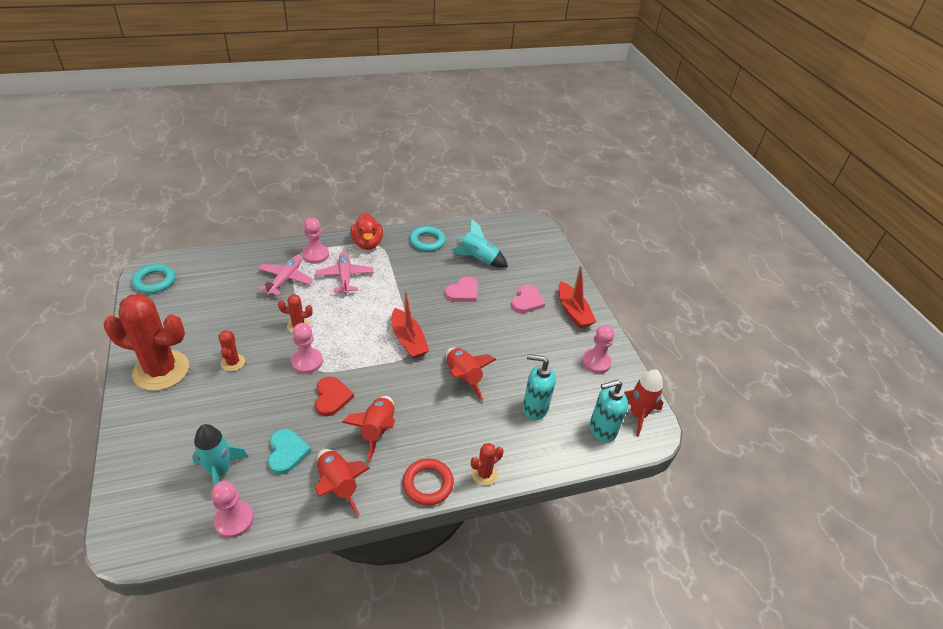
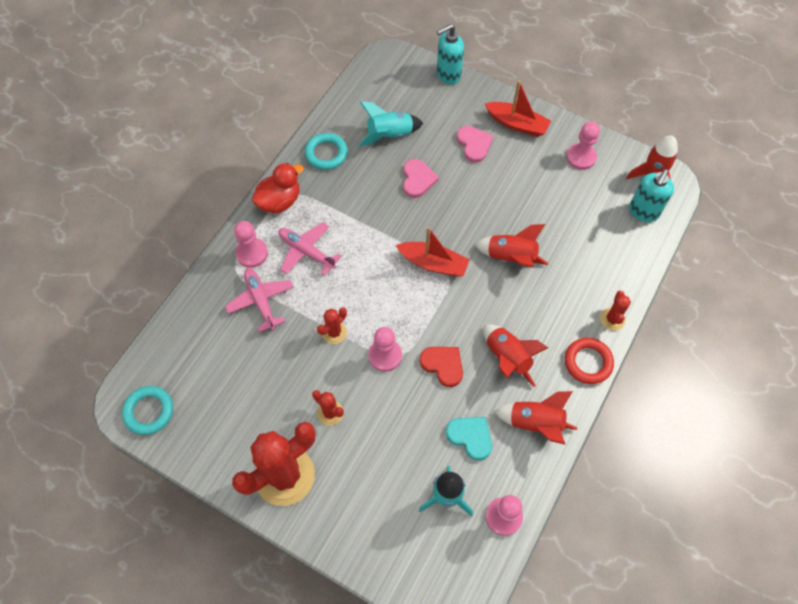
camera: 40 degrees left, 20 degrees up
red duck [351,213,383,250] -> red duck turned 75 degrees counterclockwise [252,163,304,213]
turquoise soap dispenser [523,354,556,420] -> turquoise soap dispenser moved to [437,24,464,85]

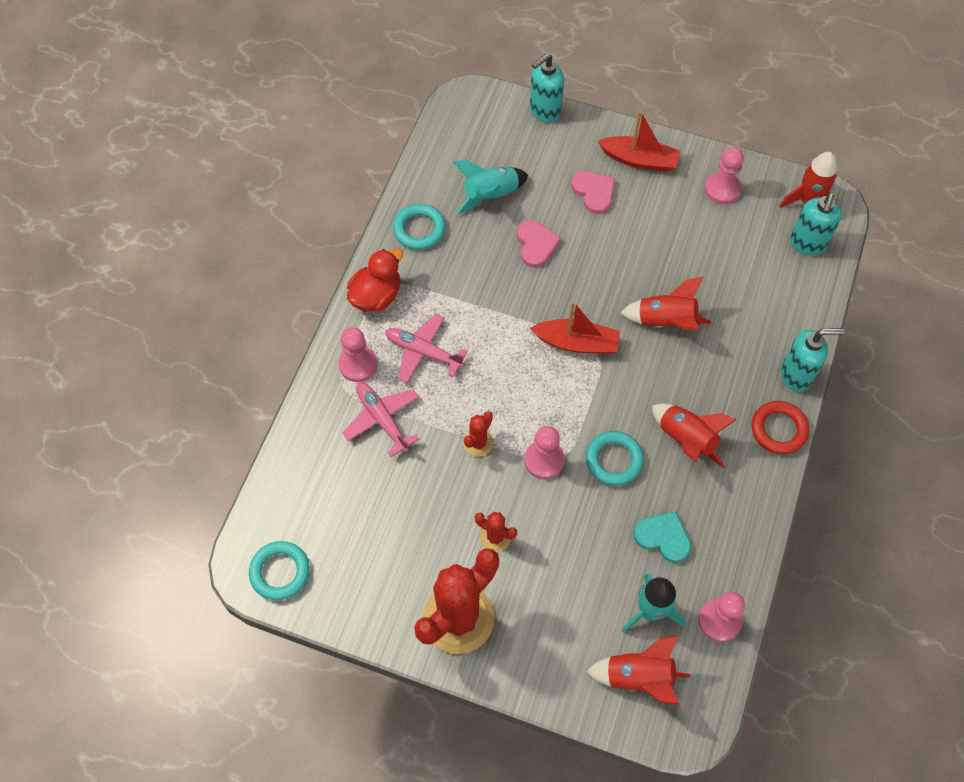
camera: 10 degrees left, 0 degrees up
red heart [419,347,463,387] -> turquoise ring [586,431,644,486]
red rocket [494,391,577,445] -> red rocket moved to [586,636,691,705]
red cactus [600,291,631,330] -> turquoise soap dispenser [781,328,844,392]

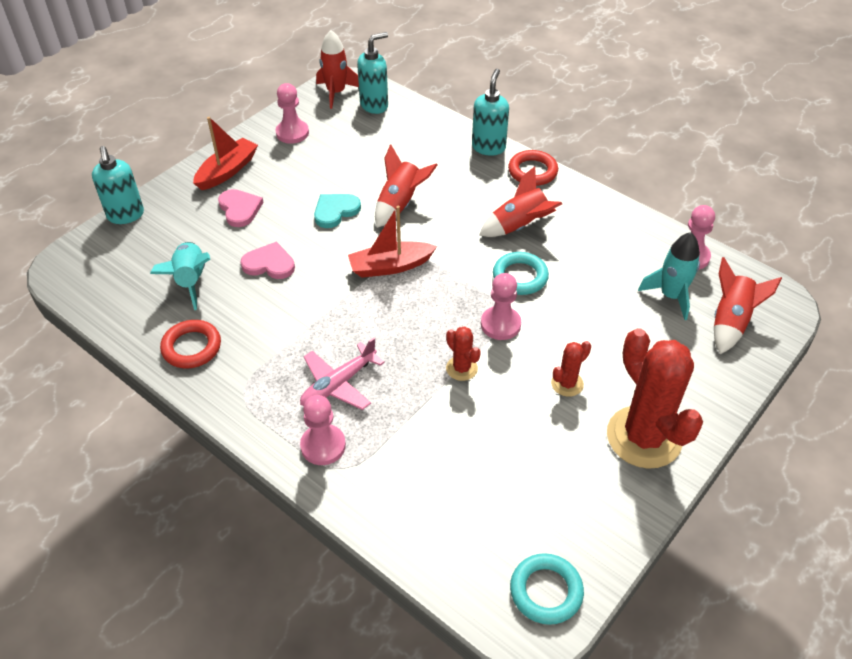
camera: 70 degrees left, 15 degrees down
pink plane [343,382,419,457] -> none
red duck [347,249,403,312] -> none
turquoise ring [393,204,446,250] -> red ring [160,320,221,368]
red boat [530,301,620,354] -> red boat turned 135 degrees counterclockwise [348,206,437,278]
pink heart [571,171,615,214] -> pink heart turned 75 degrees clockwise [218,189,263,227]
turquoise heart [633,512,691,563] -> turquoise heart moved to [314,194,361,228]
turquoise soap dispenser [790,192,842,255] -> turquoise soap dispenser turned 75 degrees counterclockwise [357,32,388,114]

